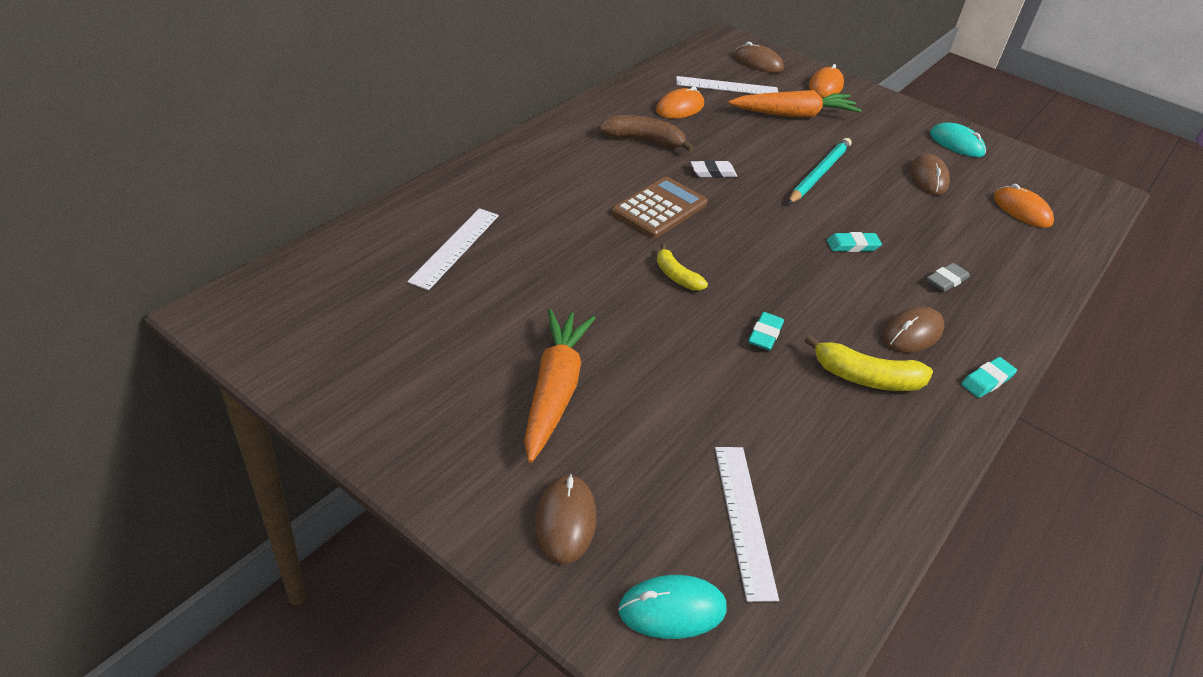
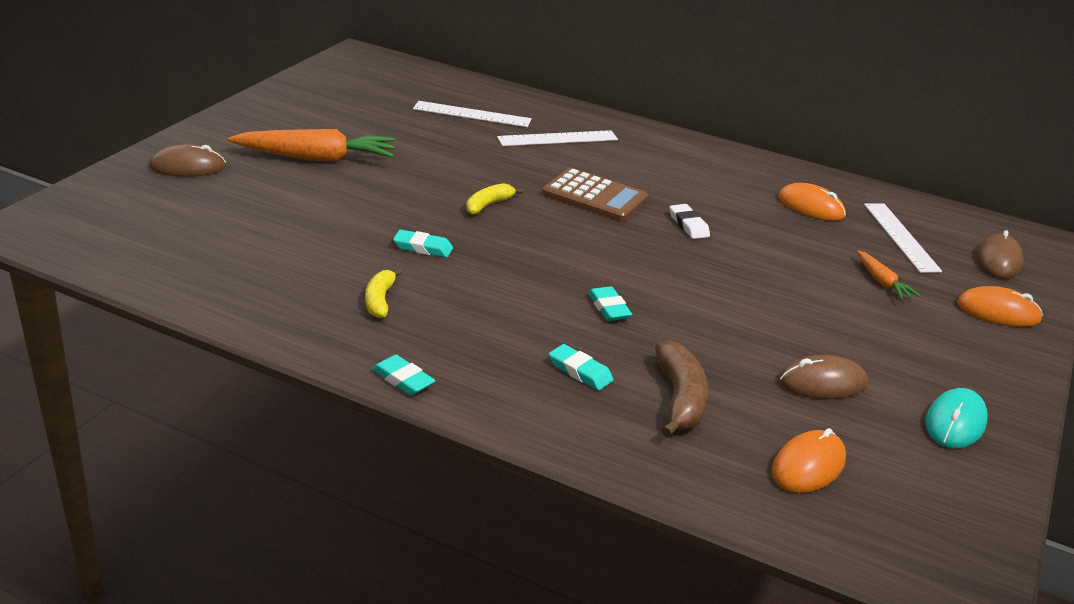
camera: 80 degrees right, 10 degrees down
brown banana [599,115,694,152] -> brown banana moved to [655,340,708,437]
turquoise mouse [618,575,727,639] -> none
white ruler [715,447,779,602] -> white ruler moved to [497,130,618,146]
orange carrot [728,90,862,117] -> orange carrot [857,251,920,300], size x0.49
turquoise pencil [788,138,852,204] -> none
yellow banana [805,335,933,391] -> yellow banana [365,268,402,318], size x0.64
brown mouse [883,306,944,353] -> none
grey eraser [927,263,970,292] -> turquoise eraser [549,344,613,390]

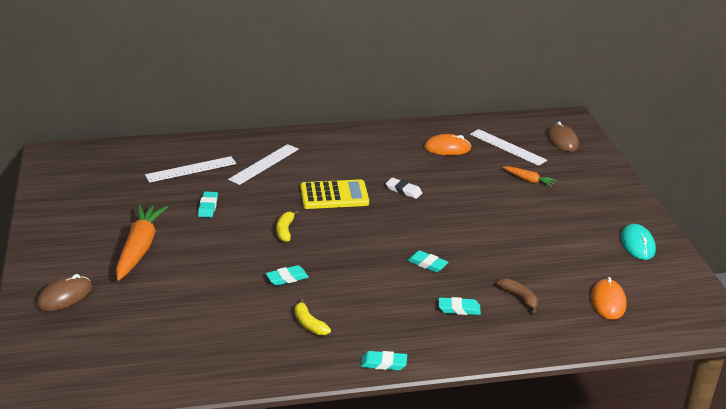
camera: 35 degrees left, 0 degrees up
orange carrot [228,129,395,162] -> orange carrot turned 45 degrees counterclockwise [116,204,168,281]
brown calculator [542,168,648,221] -> yellow calculator [300,179,369,209]
brown banana [655,340,708,437] -> brown banana [497,278,538,313], size x0.64
brown mouse [779,355,868,399] -> none
orange mouse [957,286,1043,327] -> none
none -> turquoise eraser [198,191,218,218]

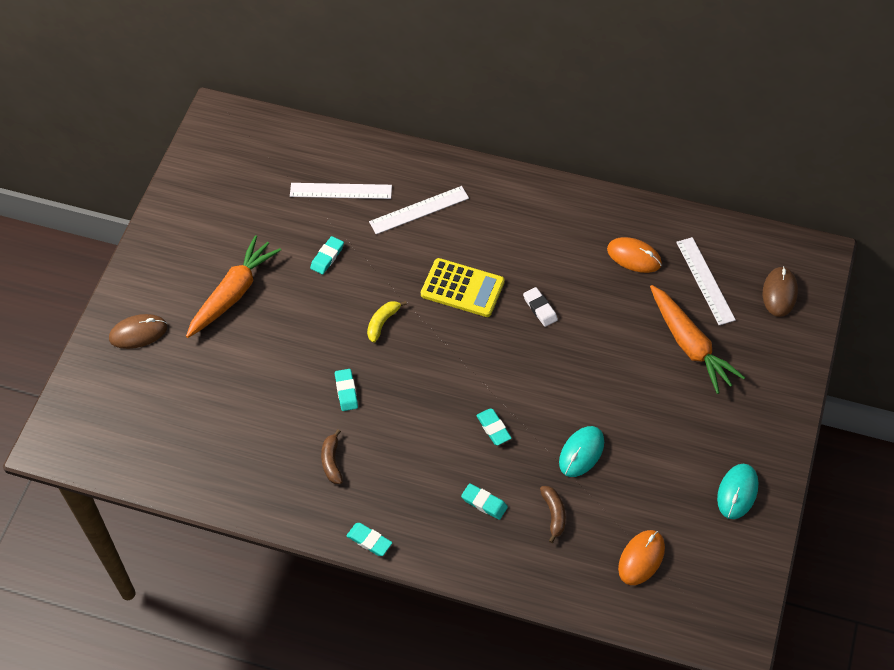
camera: 30 degrees right, 25 degrees up
turquoise eraser [266,265,309,286] -> turquoise eraser turned 75 degrees clockwise [335,369,358,411]
yellow banana [295,298,331,335] -> brown banana [321,429,343,484]
orange carrot [503,166,557,187] -> orange carrot [650,285,745,394], size x2.02
none -> turquoise mouse [559,426,604,477]

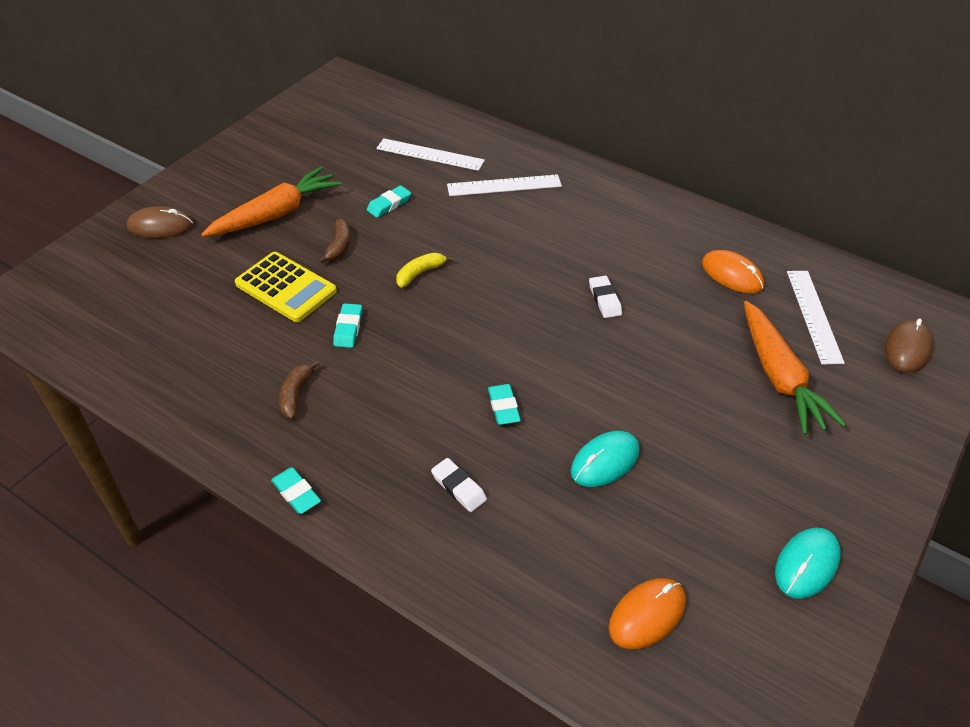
camera: 15 degrees right, 10 degrees down
yellow calculator [421,258,505,317] -> yellow calculator moved to [235,252,337,322]
turquoise eraser [461,483,508,520] -> white eraser [431,458,487,512]
brown banana [540,486,566,543] -> brown banana moved to [319,219,351,263]

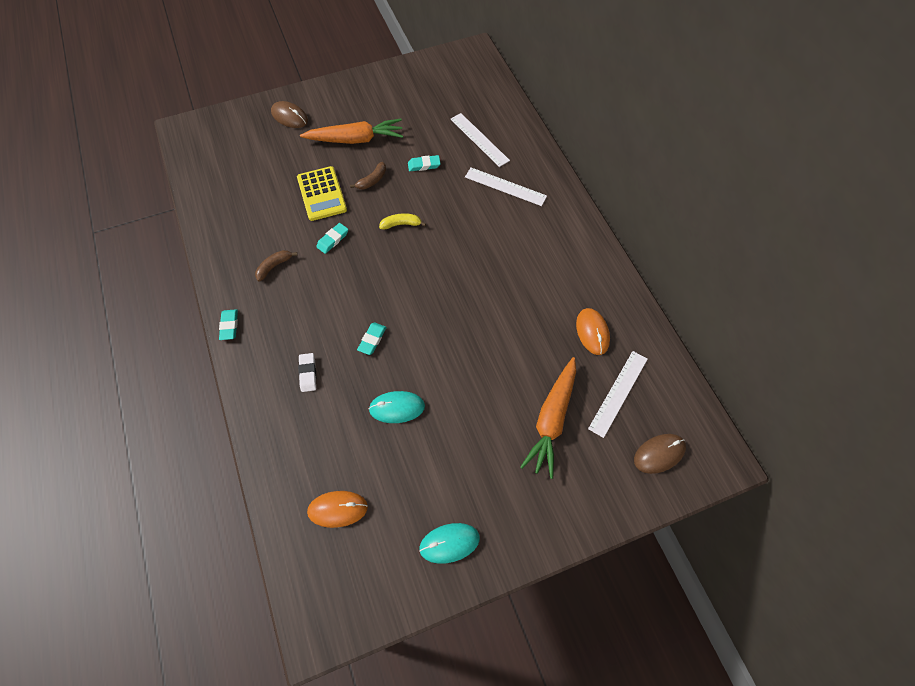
camera: 35 degrees right, 15 degrees up
white eraser [589,276,622,318] -> none

